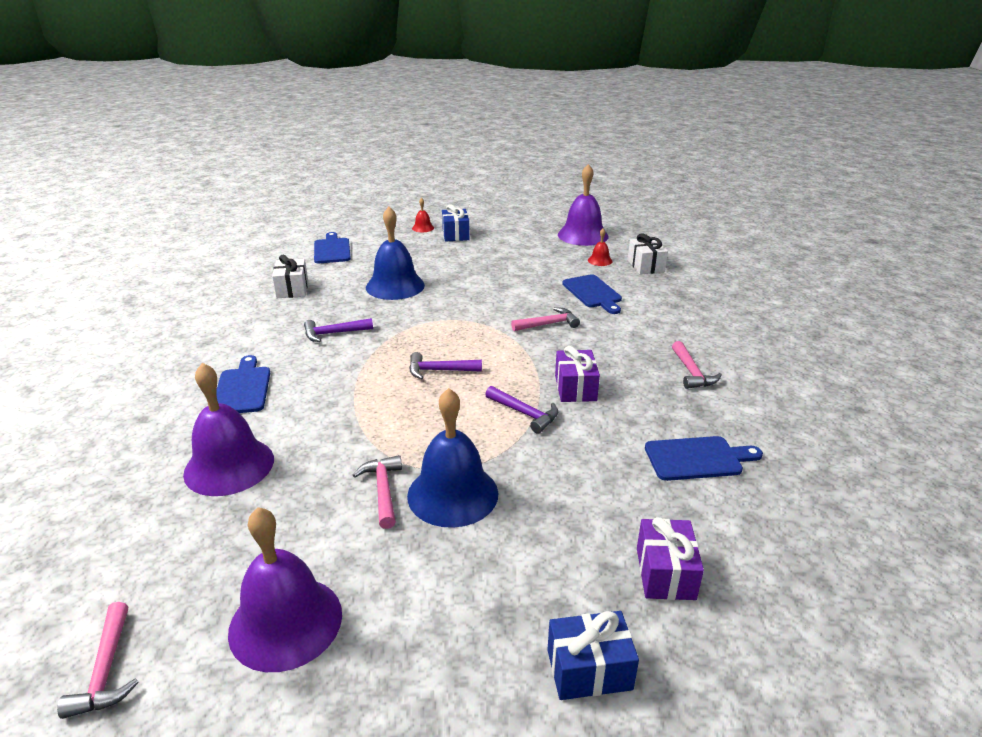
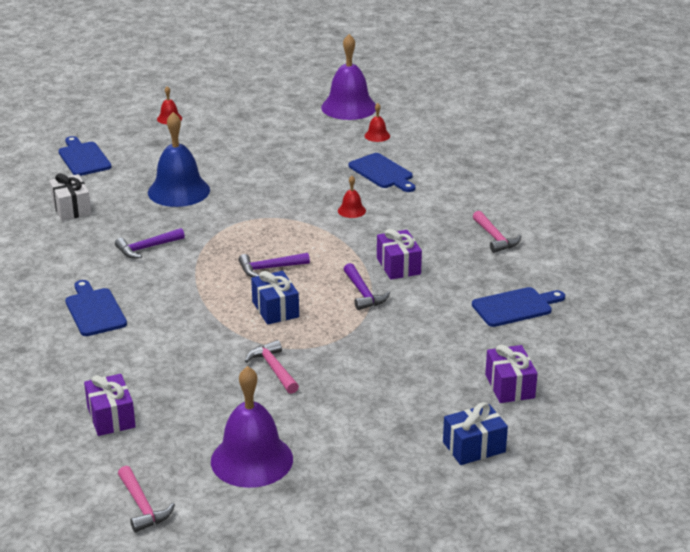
camera: 15 degrees left, 0 degrees up
purple bell [183,363,274,496] -> none
blue bell [407,388,498,528] -> none
blue gift [442,204,470,241] -> blue gift moved to [251,271,299,325]
purple hammer [485,386,559,434] -> purple hammer turned 45 degrees clockwise [344,263,390,310]
pink hammer [511,307,580,331] -> red bell [338,176,366,218]
white gift [628,233,668,274] -> none
none -> purple gift [84,374,136,436]

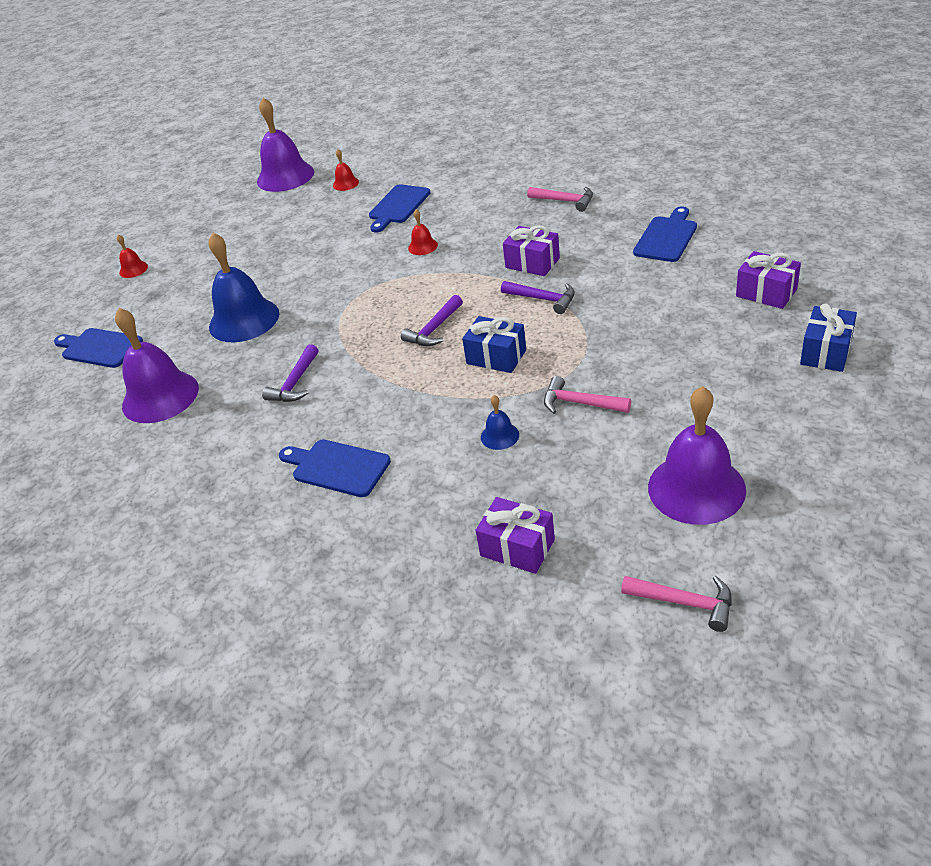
camera: 35 degrees left, 10 degrees up
white gift [49,173,91,221] -> purple bell [115,308,199,423]
blue cutting board [349,153,415,192] -> blue cutting board turned 105 degrees clockwise [369,184,430,232]
none -> blue bell [481,395,519,450]

